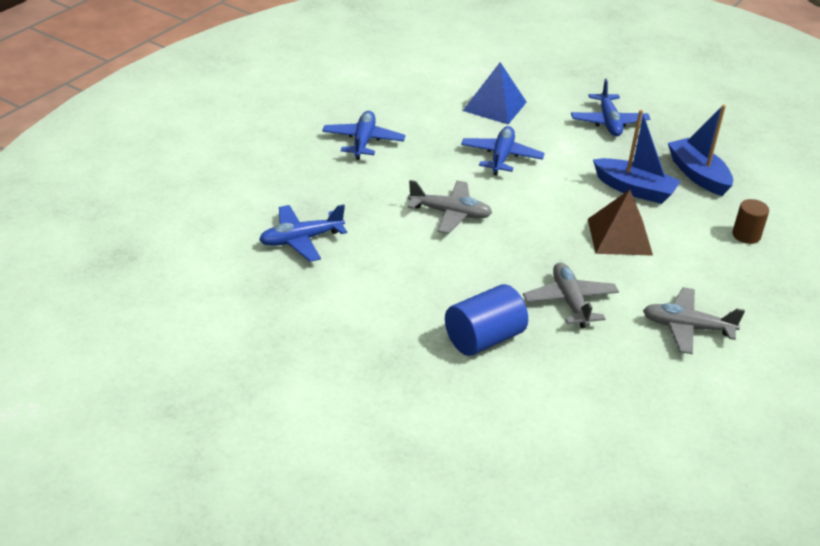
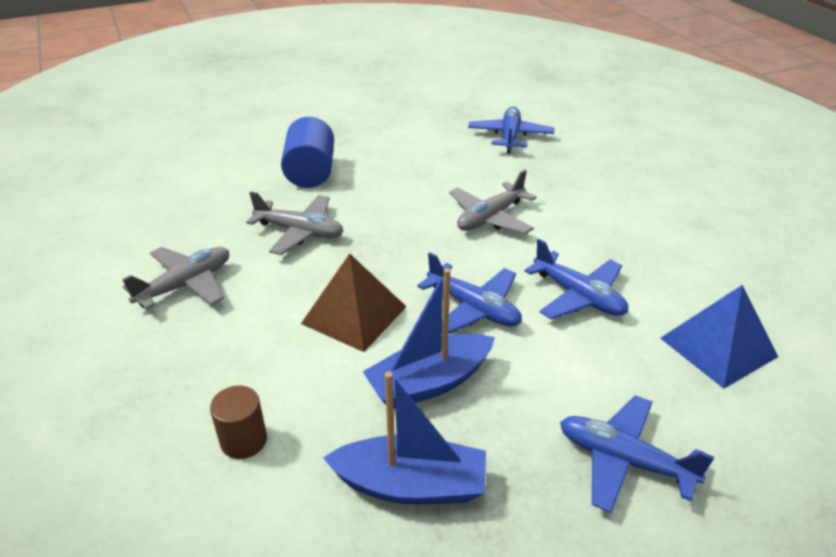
camera: 125 degrees right, 0 degrees up
blue plane [322,111,405,160] -> blue plane moved to [417,252,522,334]

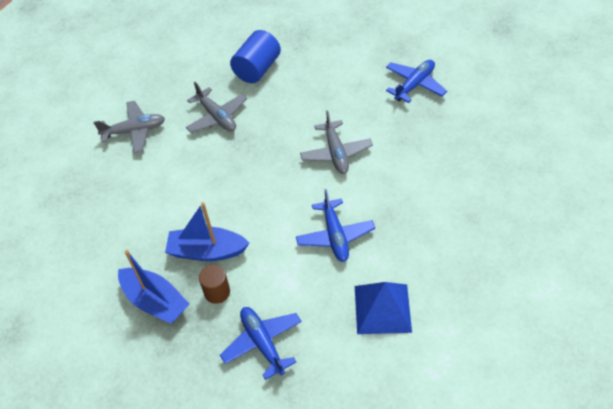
camera: 35 degrees right, 15 degrees up
brown cylinder [210,385,267,459] -> brown cylinder moved to [199,265,230,304]
brown pyramid [301,253,407,352] -> none
blue plane [417,252,522,334] -> none
grey plane [449,170,537,234] -> grey plane turned 90 degrees counterclockwise [300,110,373,174]

